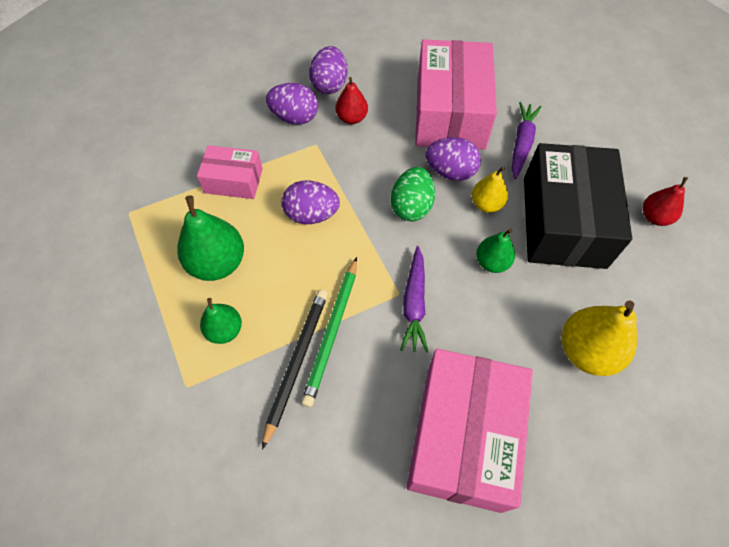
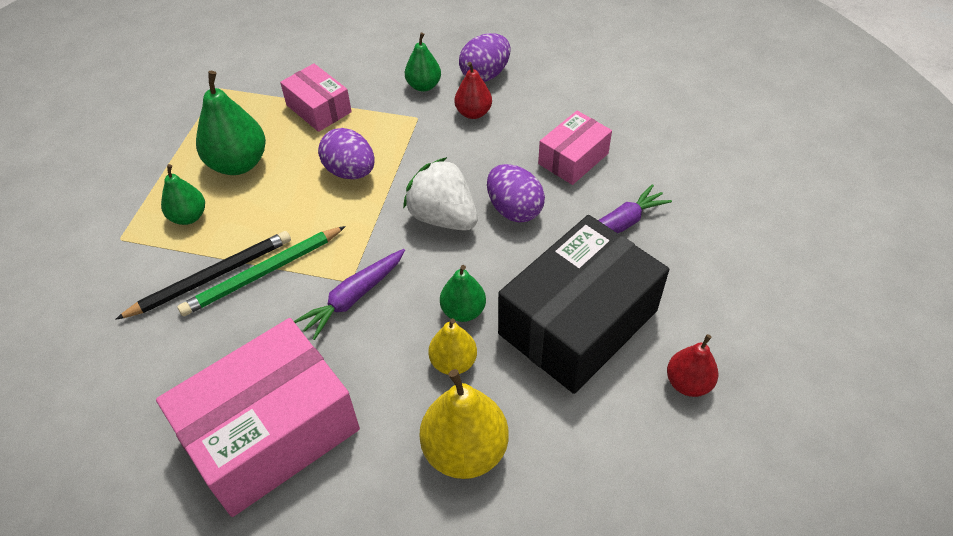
camera: 40 degrees right, 10 degrees down
purple egg [266,83,318,125] -> green pear [405,33,441,92]
green egg [391,167,435,221] -> white strawberry [403,157,478,231]
pink box [415,40,497,150] -> pink box [538,111,612,185], size x0.52
yellow pear [471,166,508,213] -> yellow pear moved to [428,318,477,375]

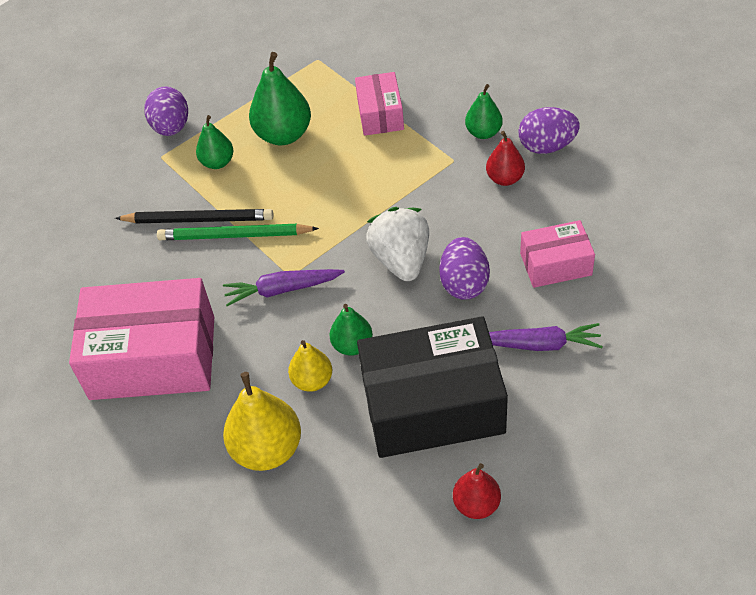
camera: 40 degrees right, 0 degrees up
purple egg [318,128,375,179] -> purple egg moved to [144,86,188,136]

